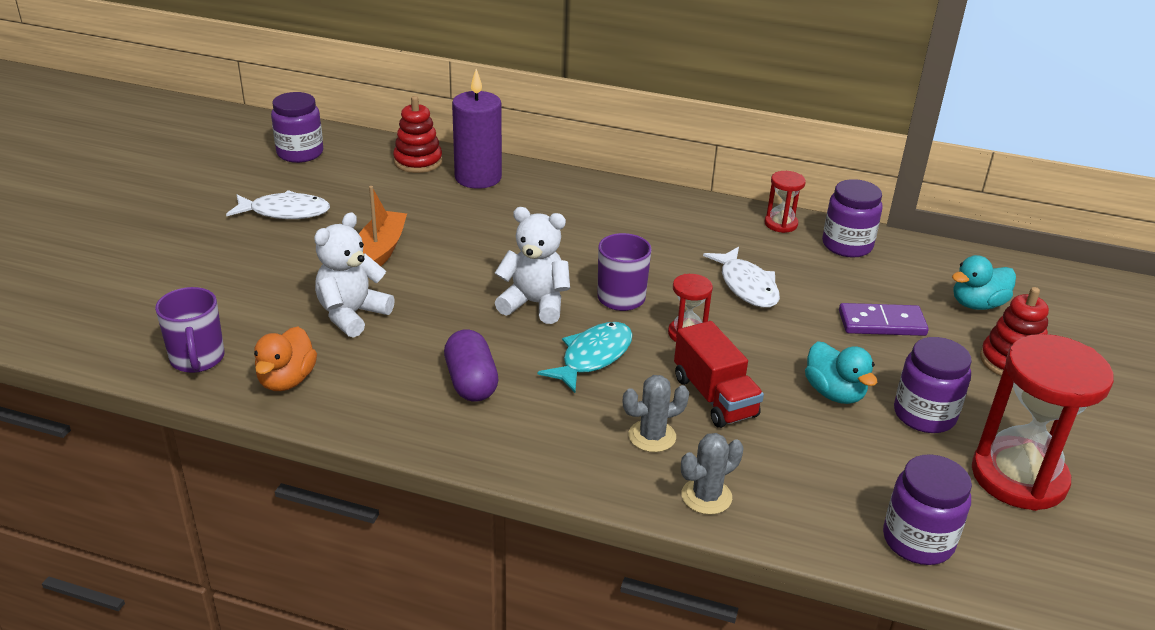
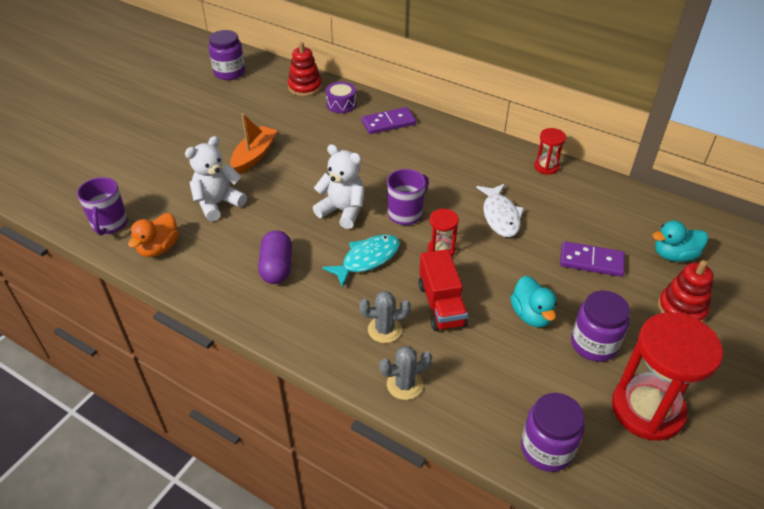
camera: 15 degrees right, 10 degrees up
white fish [226,190,330,219] -> none
purple candle [452,69,502,189] -> purple drum [325,82,356,113]
purple jar [822,179,883,258] -> none
none -> purple domino [362,107,416,134]

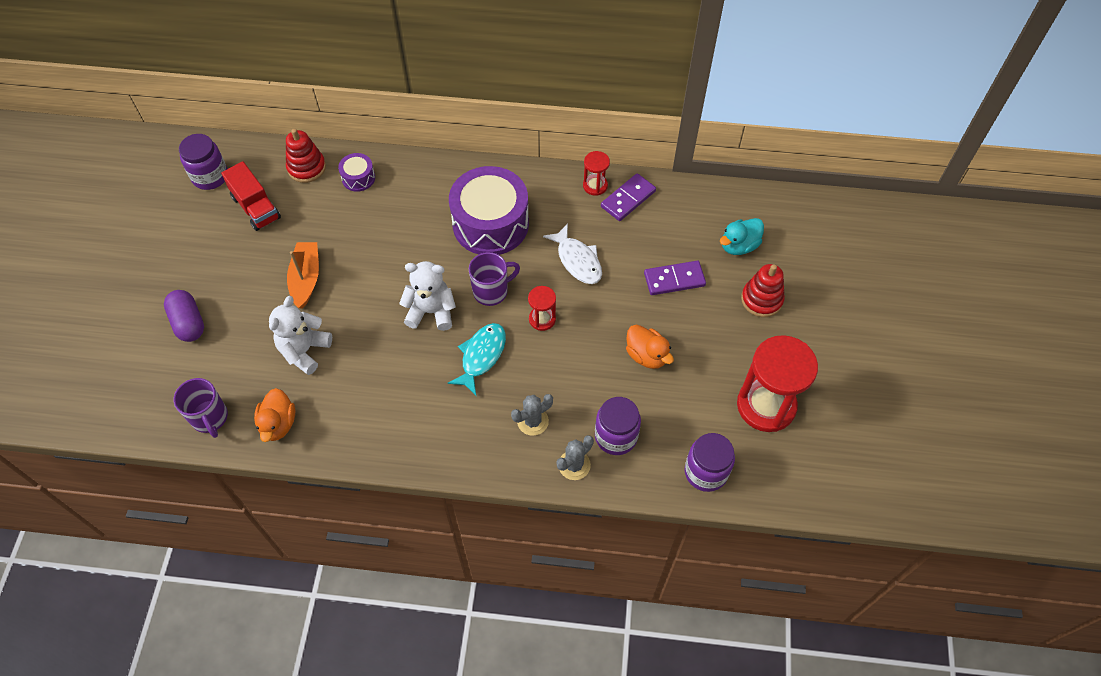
camera: 25 degrees left, 15 degrees up
purple capsule [258,230,292,284] -> purple capsule moved to [164,290,204,342]
purple domino [362,107,416,134] -> purple domino moved to [601,173,656,221]
purple mug [387,169,429,225] -> purple mug turned 45 degrees clockwise [469,252,520,306]
red truck [419,249,468,331] -> red truck moved to [221,161,281,231]
turquoise duck [511,276,557,327] -> orange duck [626,325,674,369]
purple jar [571,290,630,362] -> purple jar moved to [595,397,641,455]
none -> purple drum [449,166,529,255]

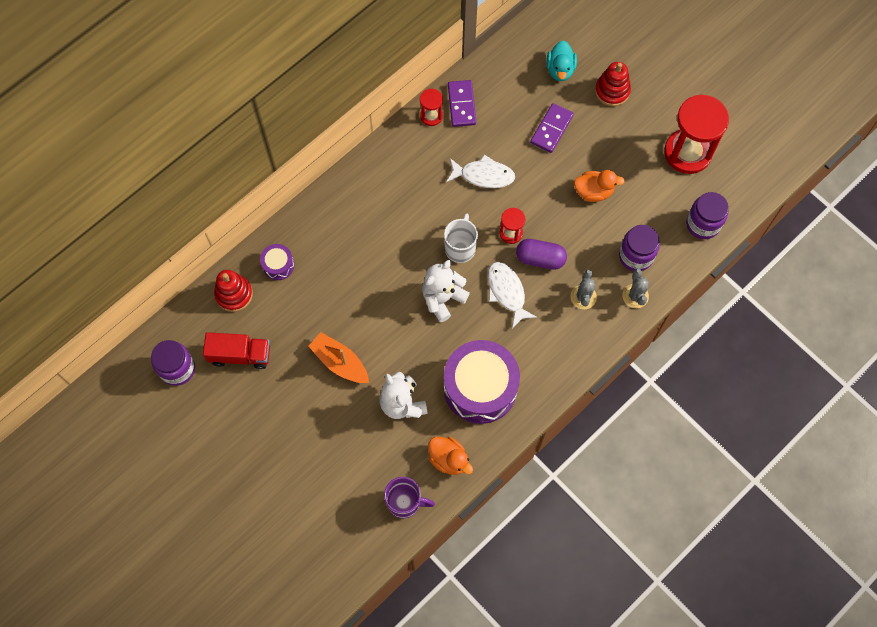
camera: 50 degrees left, 10 degrees up
purple capsule [164,290,204,342] -> purple capsule moved to [516,239,567,270]
turquoise fish [448,323,506,395] -> white fish [488,262,537,328]
purple drum [449,166,529,255] -> purple drum moved to [444,340,520,424]
purple mug [469,252,520,306] -> white mug [444,213,478,263]

